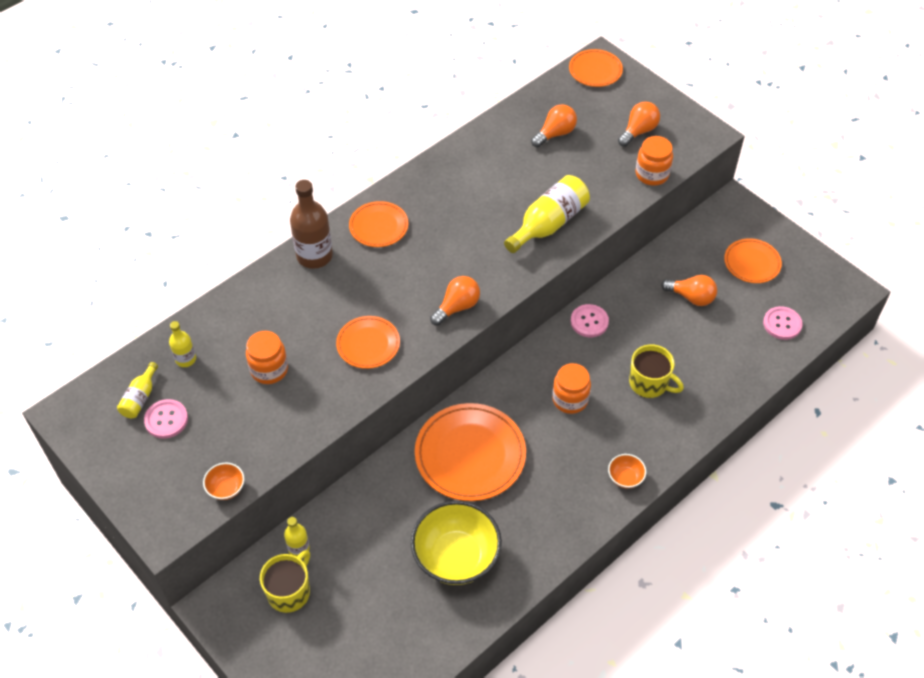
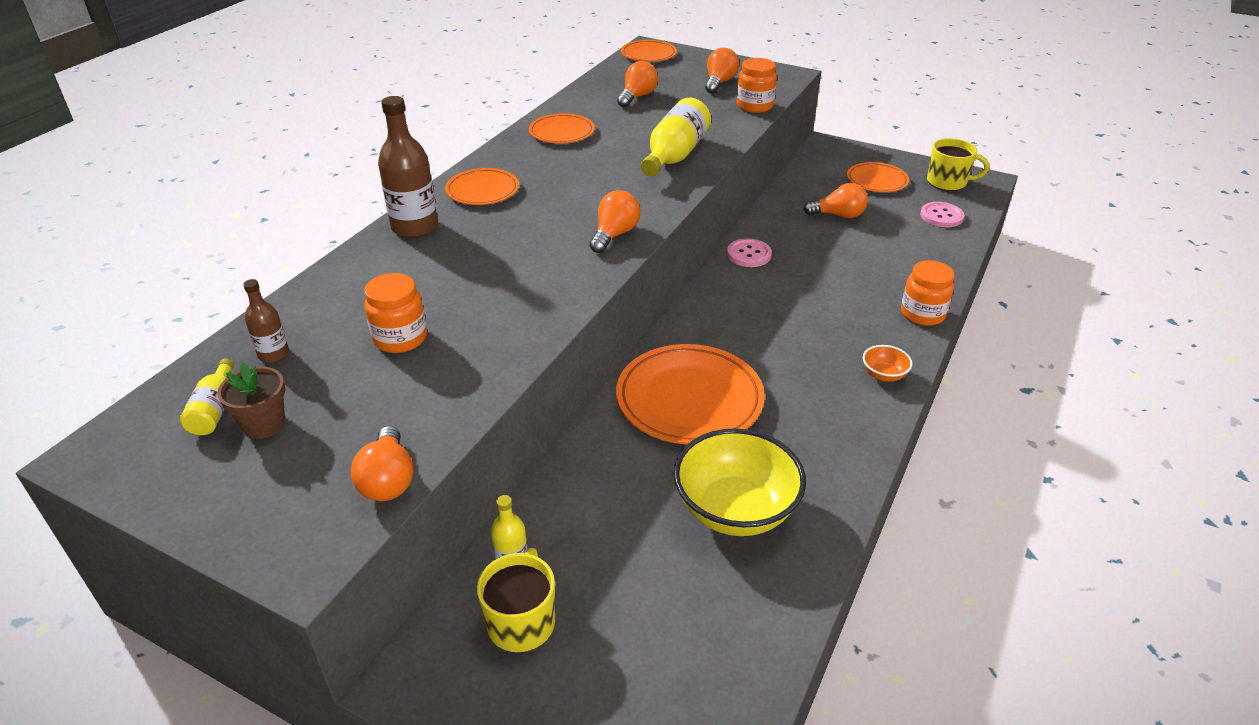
camera: 20 degrees left, 15 degrees down
pink button [144,399,188,439] -> brown flower pot [217,362,285,439]
yellow bottle [169,321,196,367] -> brown bottle [243,279,289,363]
orange bowl [203,463,244,500] -> orange light bulb [351,426,413,501]
orange plate [336,316,400,369] -> orange plate moved to [529,113,595,144]
orange jar [552,363,591,414] -> orange jar moved to [901,260,955,326]
yellow mug [629,344,684,398] -> yellow mug moved to [927,138,989,191]

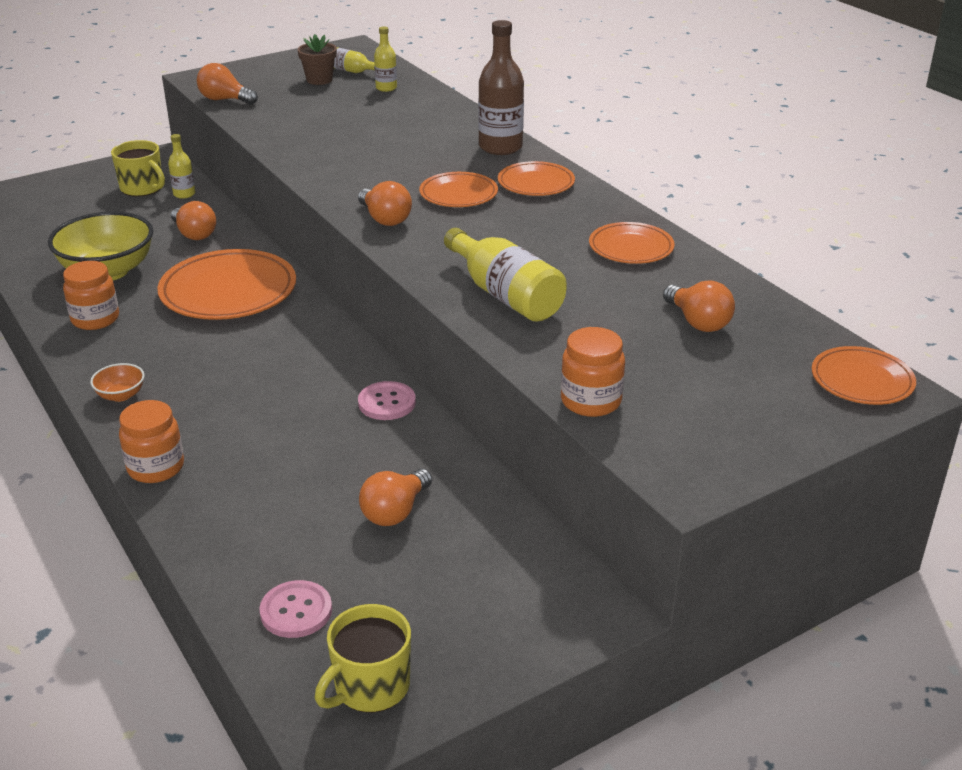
camera: 120 degrees right, 5 degrees down
brown bottle [243,279,289,363] -> yellow bottle [374,26,397,92]
orange jar [364,273,427,353] -> orange jar moved to [63,261,119,330]
orange light bulb [705,48,739,93] -> orange light bulb moved to [171,201,216,240]
orange plate [847,162,909,192] -> orange plate moved to [419,172,498,207]

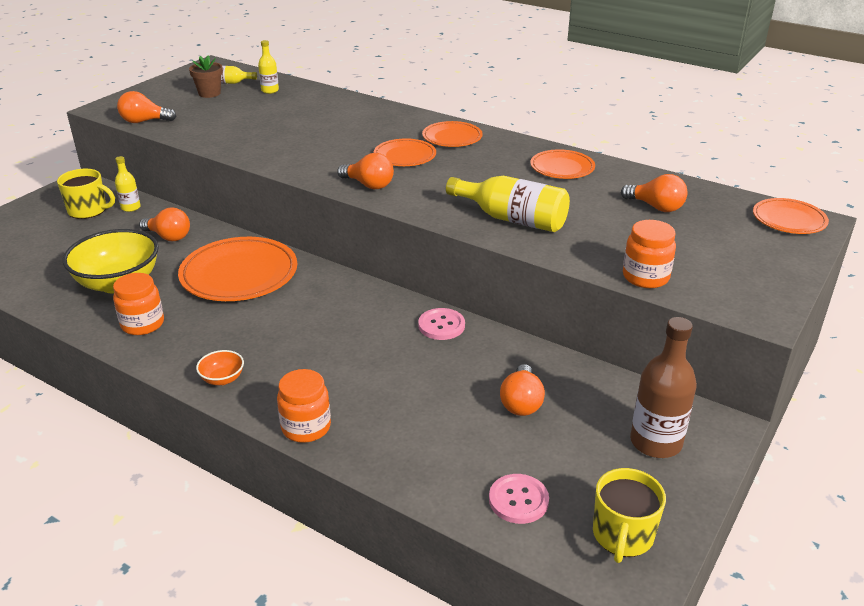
camera: 25 degrees left, 0 degrees up
brown bottle [478,20,524,155] -> brown bottle moved to [630,317,697,458]

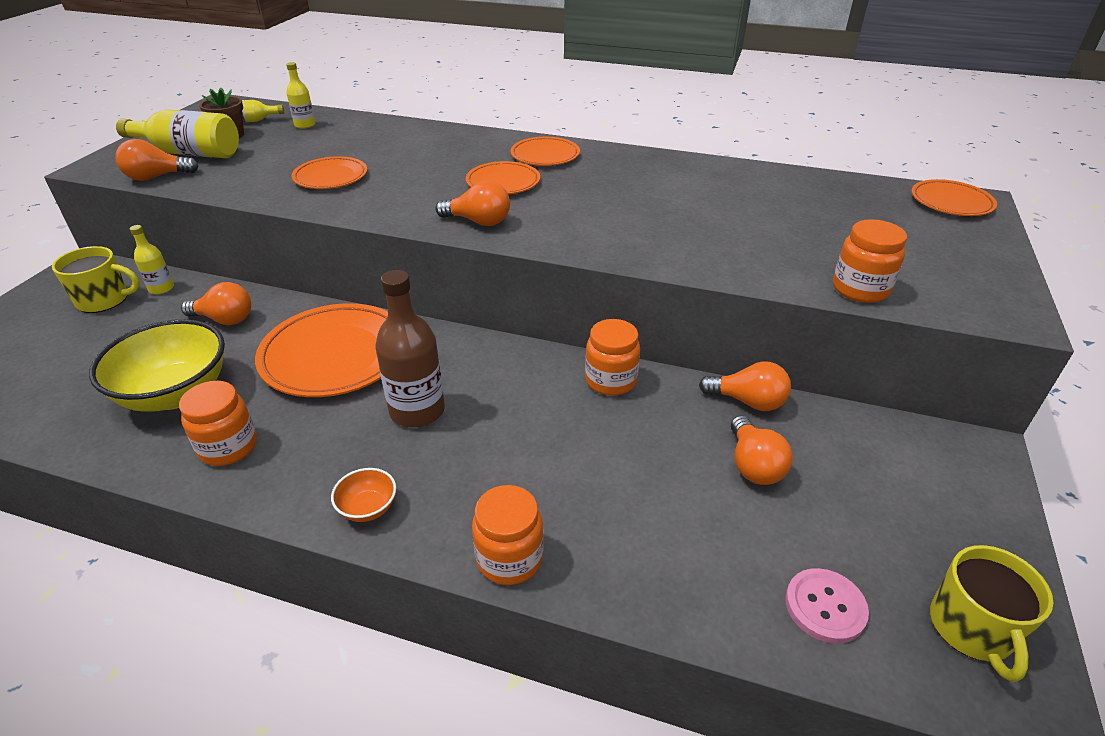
camera: 15 degrees left, 5 degrees up
pink button [418,308,465,340] -> orange jar [585,319,640,396]
yellow bottle [446,176,570,232] -> yellow bottle moved to [116,109,239,158]
orange plate [530,149,595,179] -> orange plate moved to [292,156,367,189]
orange light bulb [621,174,688,212] -> orange light bulb moved to [699,361,791,411]
brown bottle [630,317,697,458] -> brown bottle moved to [376,270,445,427]

